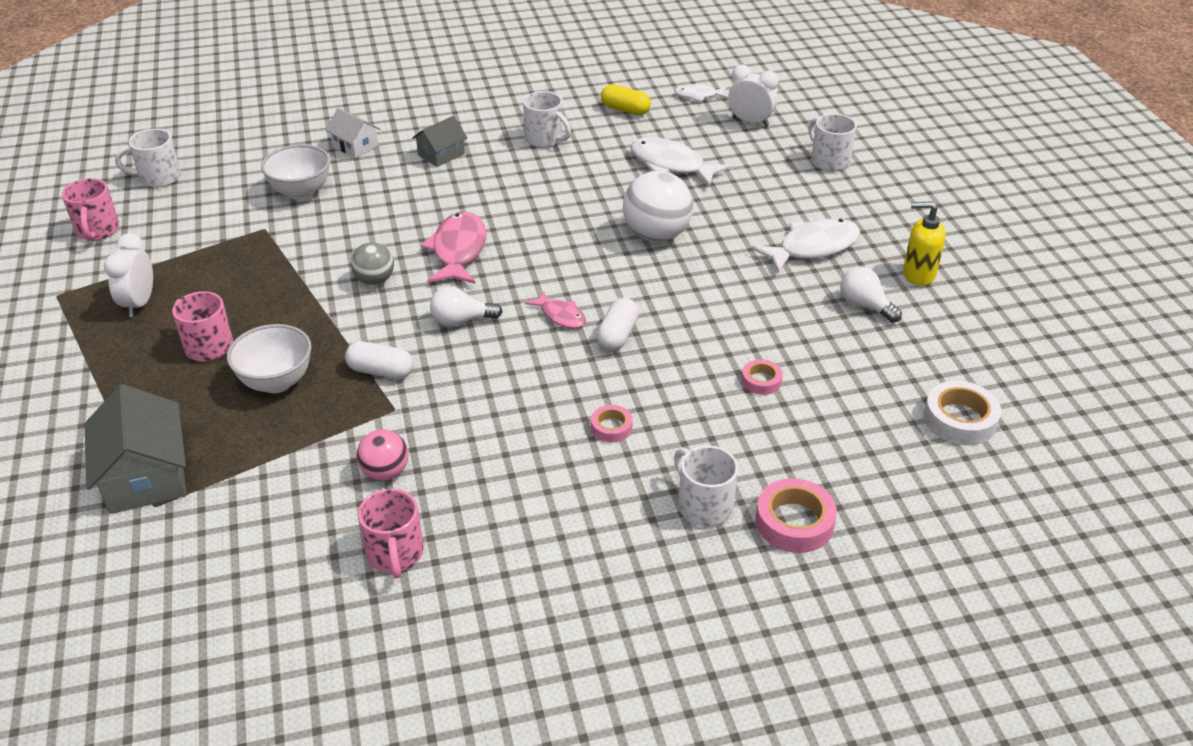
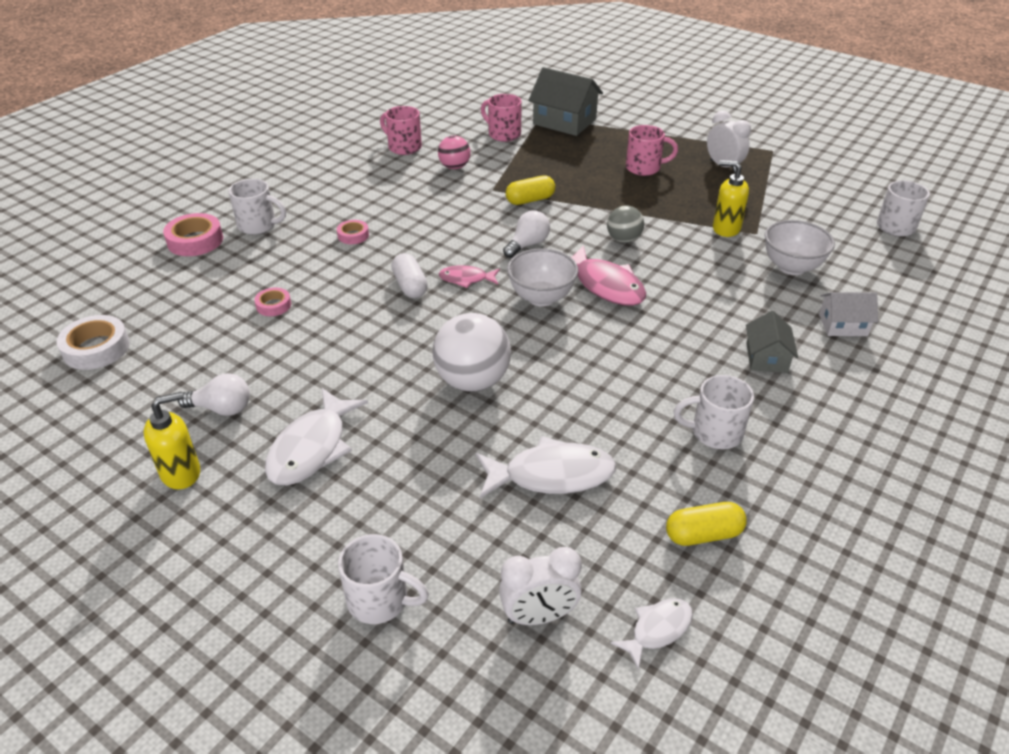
camera: 140 degrees right, 0 degrees up
pink mug [62,178,119,241] -> pink mug moved to [481,94,522,142]
white bowl [227,324,312,393] -> white bowl moved to [507,248,578,307]
white capsule [345,341,413,379] -> yellow capsule [506,175,555,205]
none -> yellow soap dispenser [713,160,749,237]

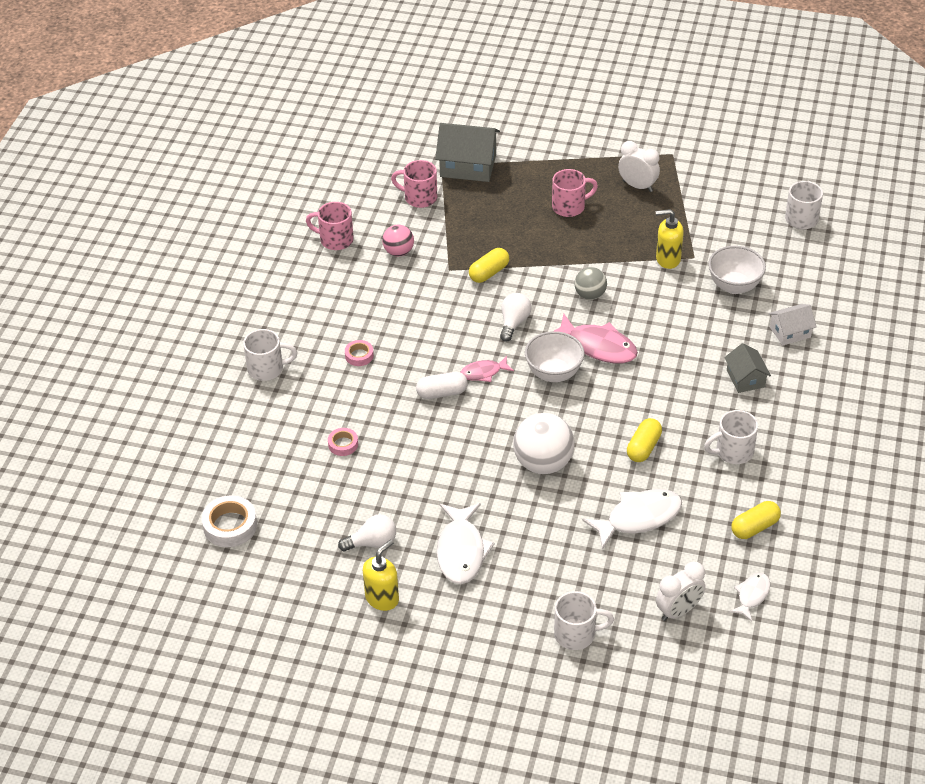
camera: 20 degrees left, 5 degrees up
pink tape [163,213,223,256] -> none
white capsule [391,253,428,298] -> white capsule turned 60 degrees counterclockwise [416,372,468,399]
none -> yellow capsule [627,418,662,462]

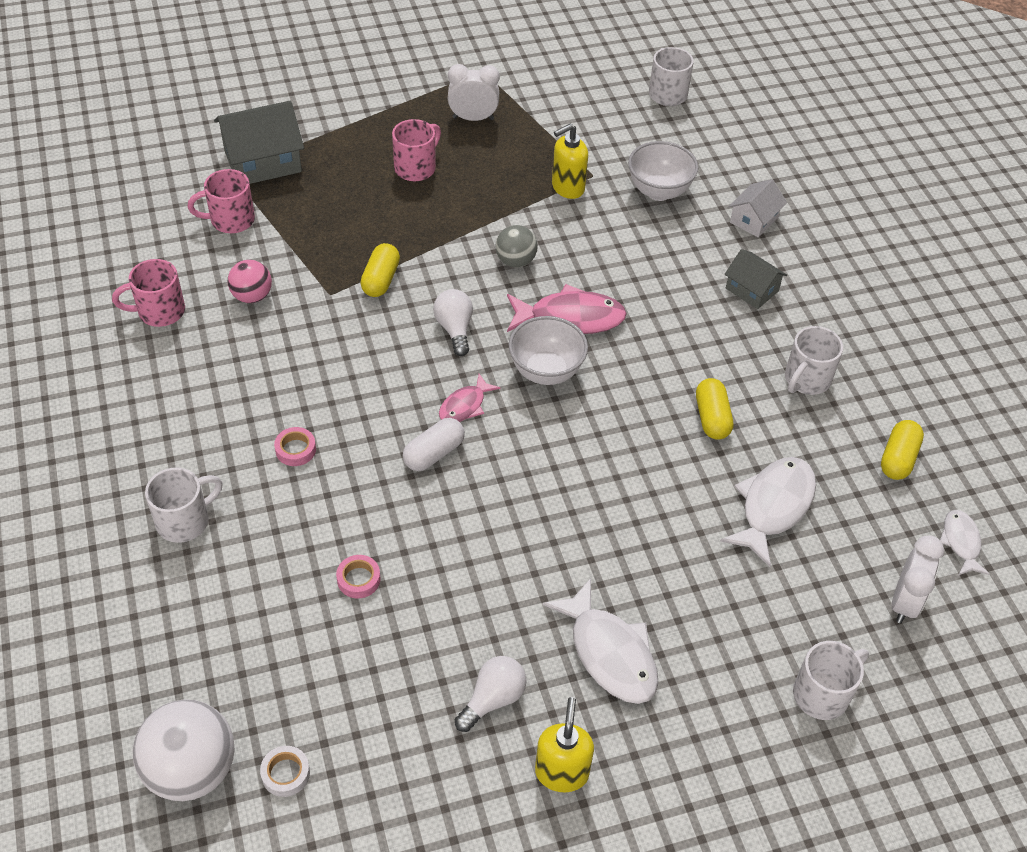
camera: 35 degrees left, 5 degrees up
white tape [201,495,257,547] -> white tape [260,746,310,797], size x0.58
white ball [513,413,575,474] -> white ball moved to [133,699,235,801]

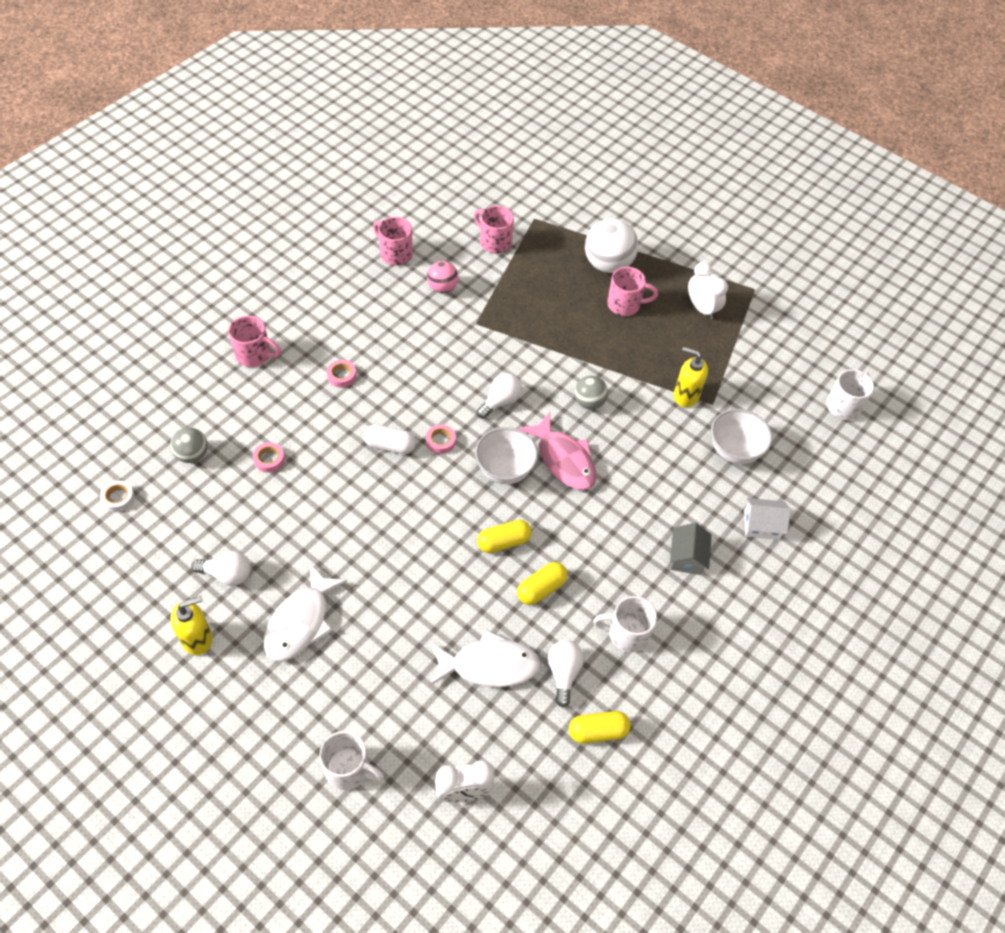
camera: 55 degrees right, 5 degrees up
white ball [133,699,235,801] -> white ball moved to [585,218,638,273]
white mug [145,467,223,543] -> pink mug [228,316,281,367]
grey house [214,101,304,184] -> none
yellow capsule [360,243,400,297] -> yellow capsule moved to [477,520,532,553]
pink fish [439,374,500,422] -> pink tape [426,424,456,454]
white fish [940,510,990,576] -> none
none -> grey ball [170,427,208,463]
none -> white light bulb [548,640,584,708]

